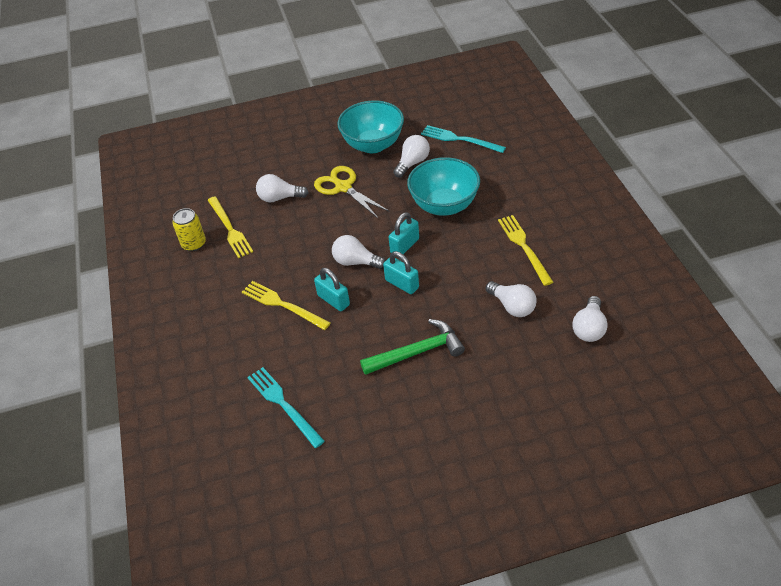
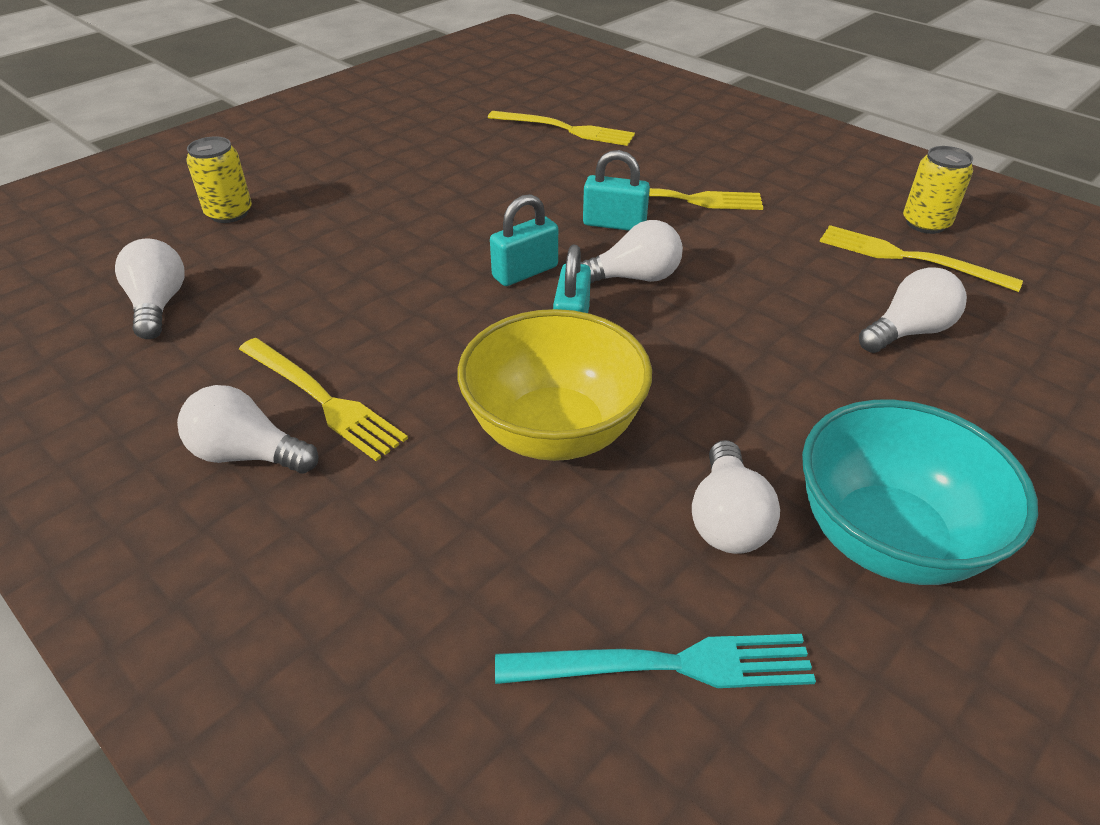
camera: 145 degrees right, 5 degrees down
turquoise fork [247,367,325,448] -> yellow fork [488,111,635,146]
yellow scissors [314,166,390,218] -> none
green hammer [360,319,465,375] -> none
turquoise padlock [383,251,419,294] -> turquoise padlock turned 45 degrees counterclockwise [490,194,558,286]
turquoise bowl [407,157,480,216] -> yellow bowl [458,309,652,461]
white light bulb [486,281,536,317] -> white light bulb moved to [177,385,318,473]
none -> yellow can [186,136,252,223]

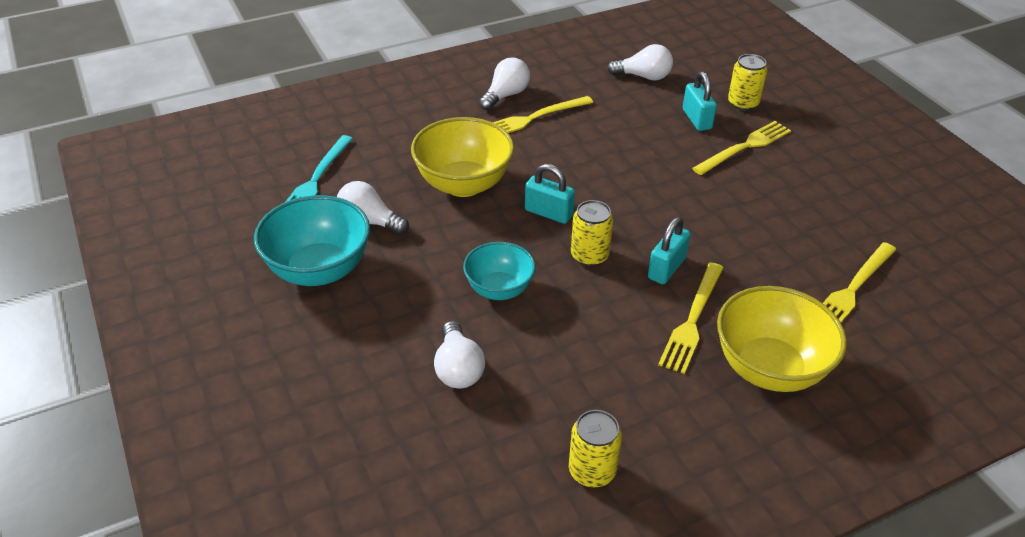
camera: 110 degrees right, 0 degrees up
turquoise padlock [490,194,558,286] -> turquoise padlock moved to [683,71,717,131]
white light bulb [581,220,683,283] -> yellow can [571,200,613,266]
yellow fork [820,225,1023,292] -> yellow fork moved to [692,121,791,175]
none -> turquoise bowl [463,242,536,300]
none -> yellow bowl [717,286,847,392]

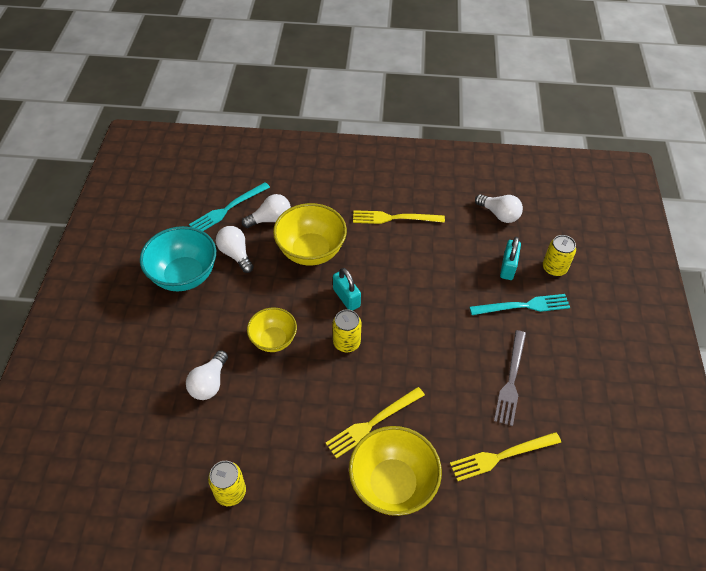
camera: 30 degrees right, 10 degrees up
turquoise bowl [463,242,536,300] -> yellow bowl [247,307,297,352]
white light bulb [479,58,530,110] -> white light bulb moved to [242,194,291,228]
turquoise padlock [648,217,691,284] -> none
yellow fork [692,121,791,175] -> turquoise fork [470,294,570,315]
none -> grey fork [494,330,526,426]

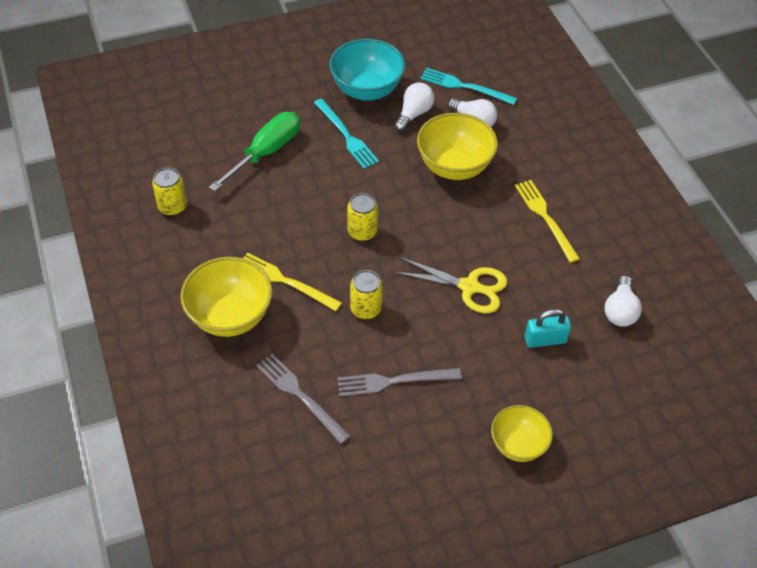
camera: 65 degrees right, 0 degrees up
white light bulb [186,350,228,400] -> green screwdriver [209,112,300,191]
yellow bowl [247,307,297,352] -> yellow bowl moved to [491,405,553,462]
turquoise padlock [333,268,361,311] -> none
yellow fork [450,432,561,481] -> grey fork [256,354,350,444]
turquoise fork [470,294,570,315] -> turquoise fork moved to [314,99,379,169]
yellow can [543,235,576,276] -> yellow can moved to [350,270,383,319]
none -> yellow scissors [394,257,508,313]

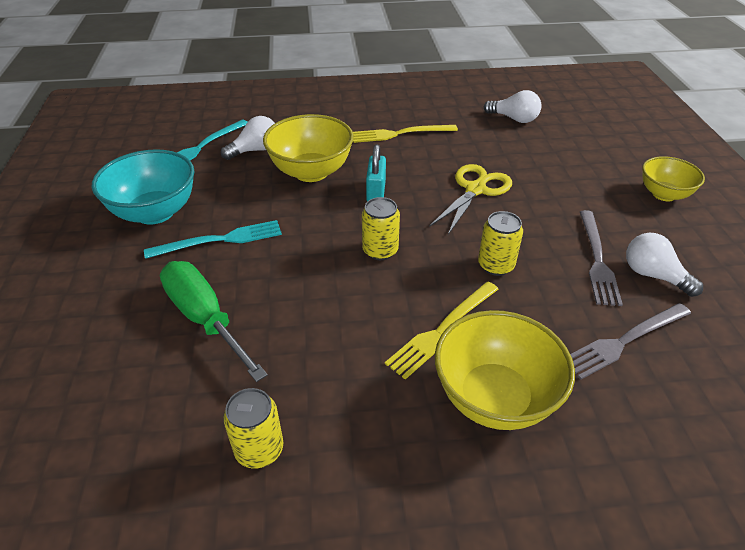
camera: 75 degrees left, 10 degrees down
white light bulb [394,83,434,132] -> white light bulb moved to [626,233,703,297]
turquoise padlock [525,309,571,348] -> turquoise padlock moved to [366,144,386,201]

